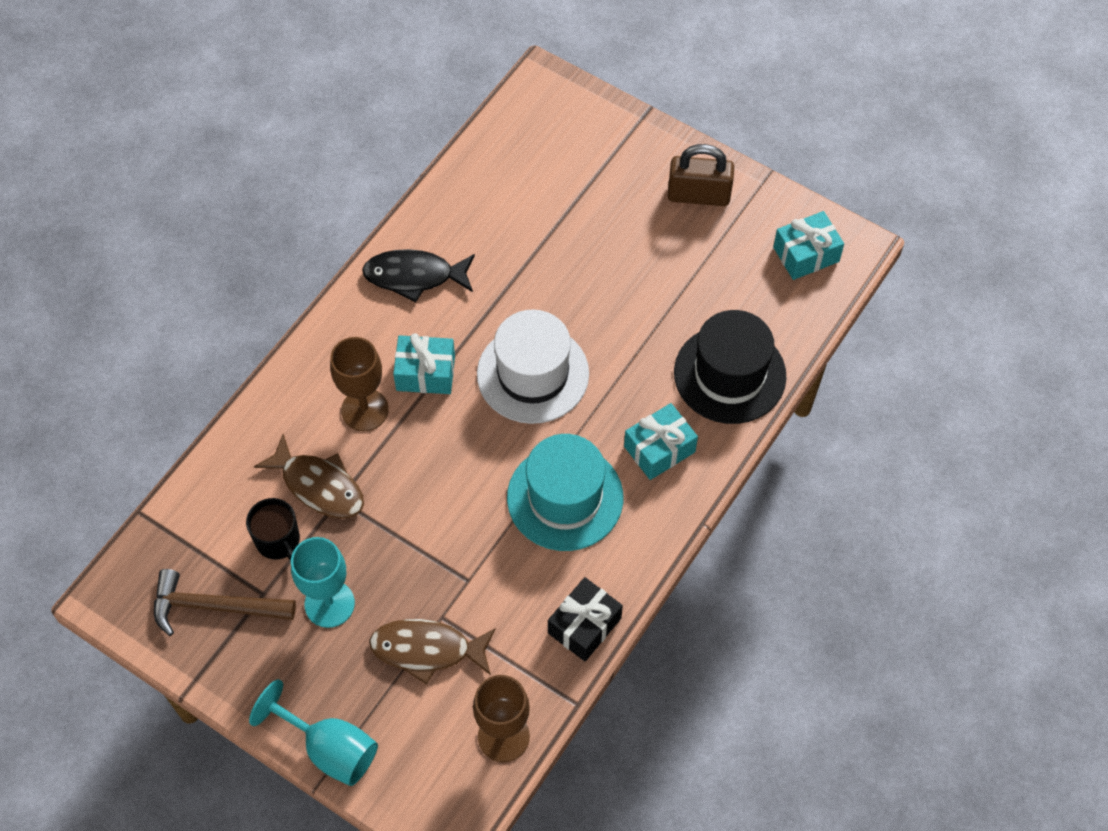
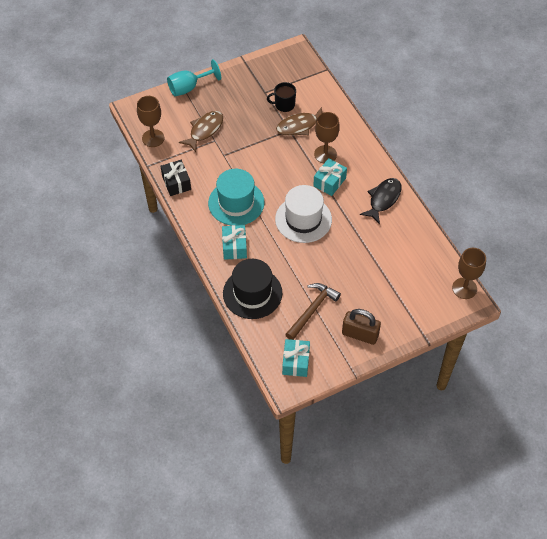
camera: 120 degrees right, 5 degrees down
brown hammer [154,569,296,636] -> brown hammer moved to [285,283,341,340]
turquoise goblet [291,537,355,628] -> none
brown padlock [668,144,734,206] -> brown padlock turned 75 degrees clockwise [342,309,381,345]
none -> brown goblet [452,248,486,299]

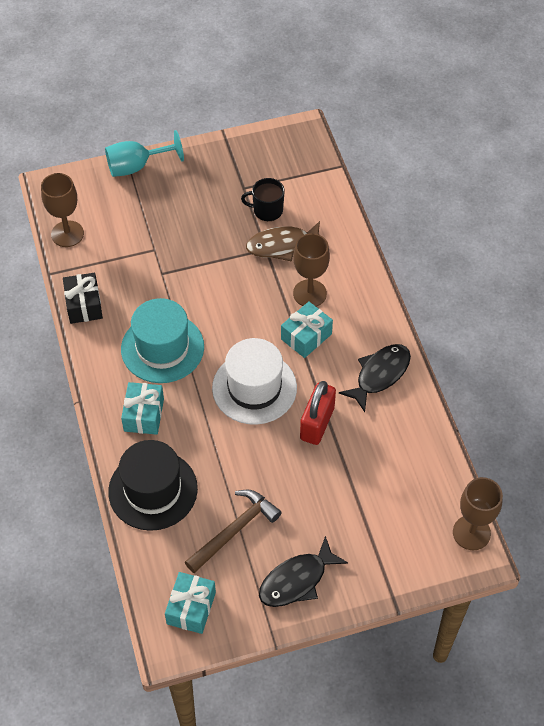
camera: 10 degrees right, 0 degrees up
brown fish [179,111,223,152] -> none
brown padlock [342,309,381,345] -> black fish [259,536,348,607]
none -> red padlock [300,381,336,445]

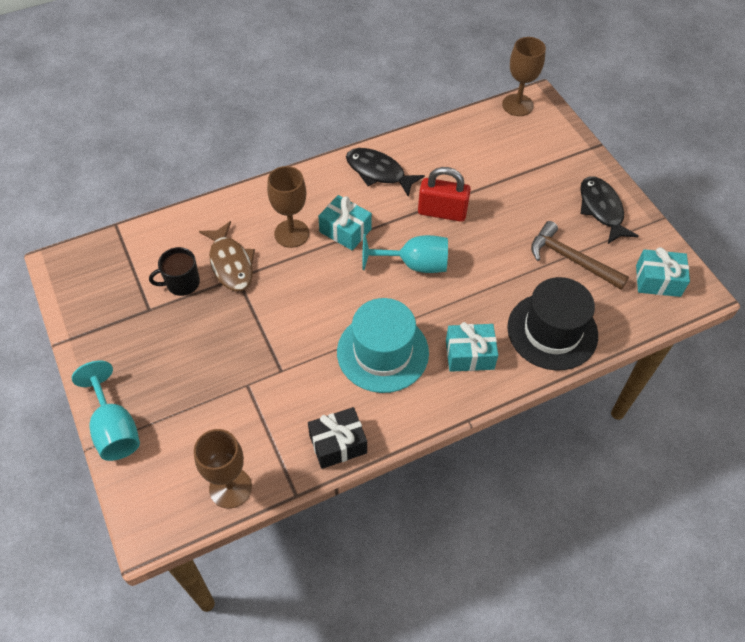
camera: 100 degrees left, 0 degrees up
white hat [212,338,297,425] -> turquoise goblet [362,234,448,273]
black mug [241,178,285,221] -> black mug turned 75 degrees clockwise [149,247,200,296]
black fish [259,536,348,607] -> black fish turned 150 degrees counterclockwise [580,177,639,244]

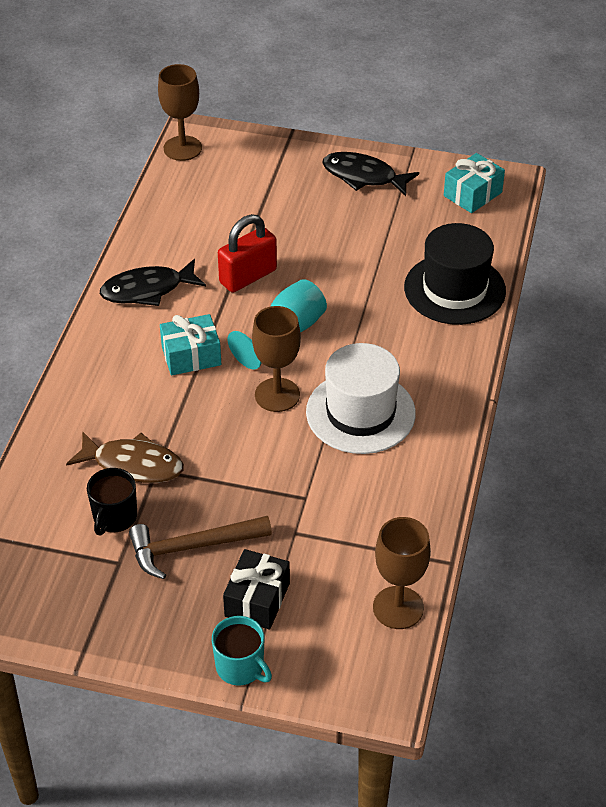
camera: 50 degrees left, 10 degrees down
turquoise goblet [72,361,140,461] -> turquoise mug [212,616,272,686]
brown goblet [267,166,309,248] -> brown goblet moved to [252,306,301,412]
black gift [308,407,367,469] -> black gift moved to [223,549,290,629]
turquoise hat [337,298,429,393] -> white hat [306,343,416,454]
turquoise gift [446,322,498,372] -> none
brown hammer [531,221,629,290] -> brown hammer moved to [129,516,272,579]

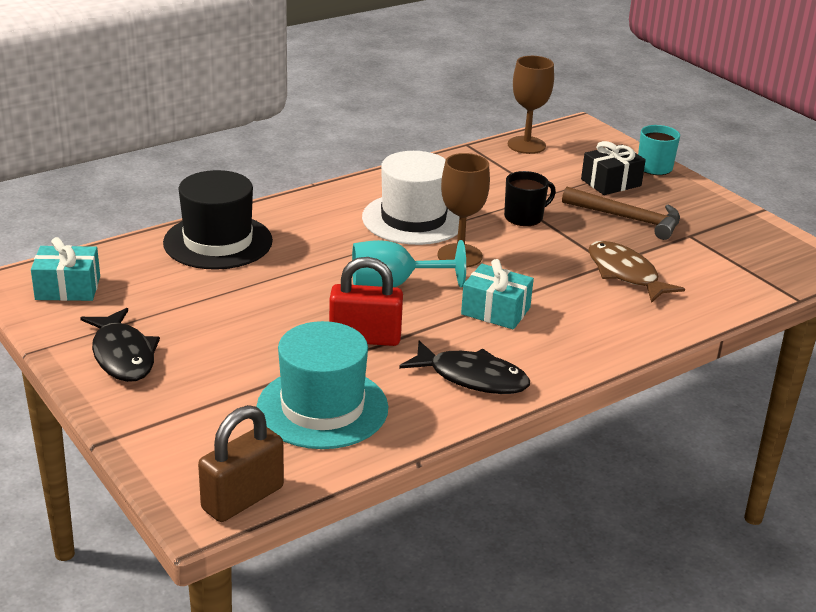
camera: 140 degrees left, 15 degrees down
black mug [87,468,137,535] -> black mug moved to [504,171,556,226]
brown goblet [158,64,202,161] -> brown padlock [198,405,284,522]
none -> turquoise hat [256,321,388,449]

